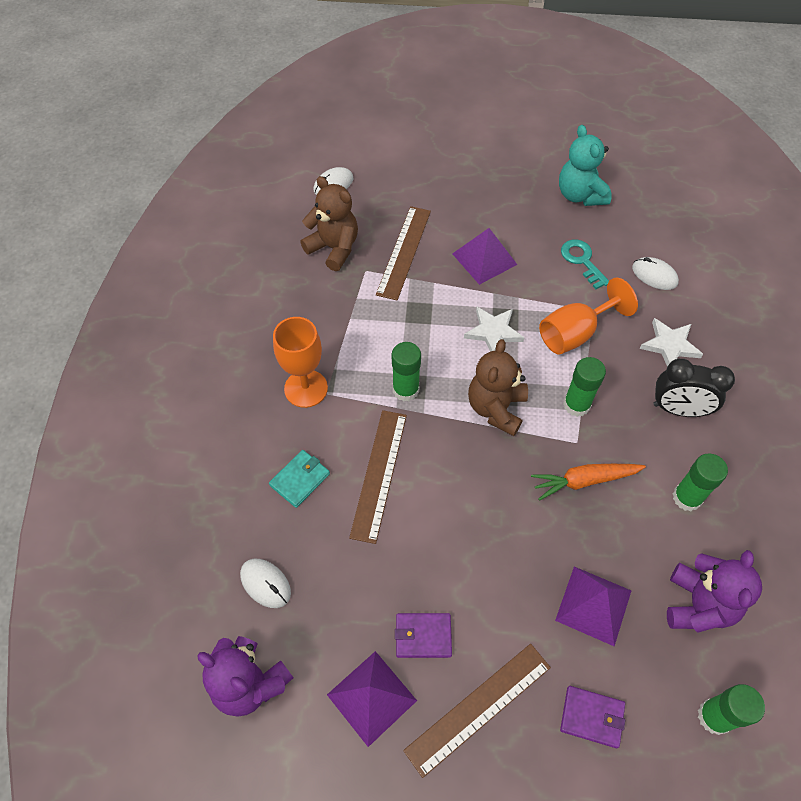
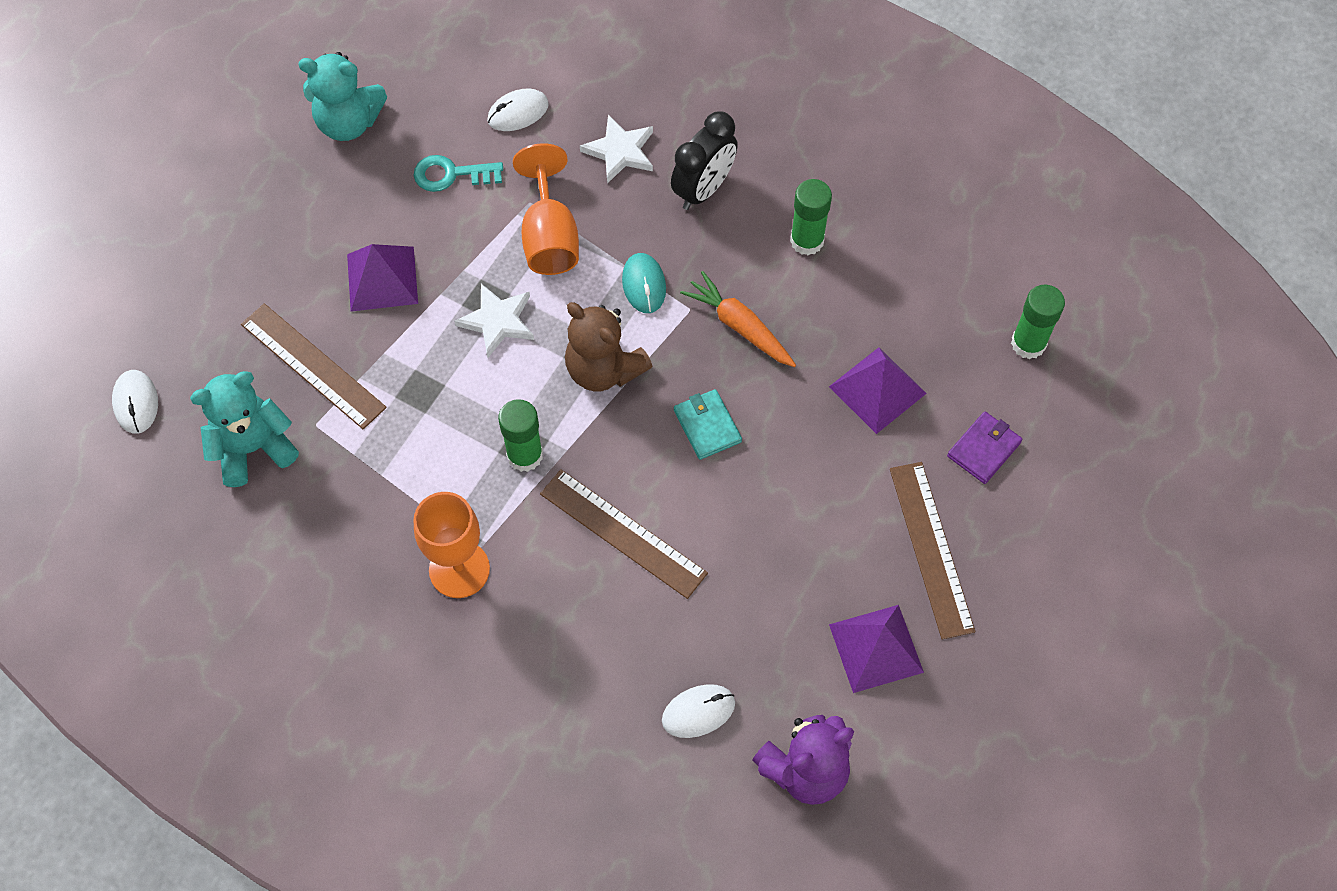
camera: 65 degrees left, 5 degrees up
turquoise wallet [269,450,330,508] -> turquoise wallet moved to [674,389,742,460]
brown teddy bear [300,176,358,271] -> turquoise teddy bear [190,371,299,487]
purple wallet [395,613,452,658] -> none
orange carrot [531,464,646,501] -> orange carrot turned 120 degrees clockwise [680,271,796,367]
green glue stick [563,357,606,417] -> turquoise mouse [622,253,666,313]
purple teddy bear [667,550,762,633] -> none

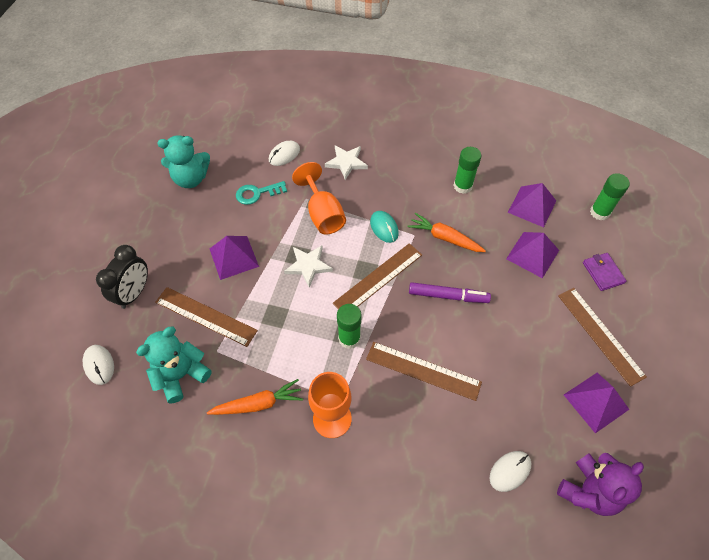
camera: 15 degrees left, 5 degrees down
brown teddy bear [565,302,652,392] -> brown ruler [333,243,422,309]
black clock [671,111,738,210] -> black clock moved to [96,245,148,309]
turquoise wallet [674,389,742,460] -> purple marker [409,282,491,303]
purple wallet [947,411,1023,484] -> purple wallet turned 45 degrees counterclockwise [583,253,627,291]
none -> orange carrot [207,379,303,415]
none -> purple pyramid [508,183,556,227]

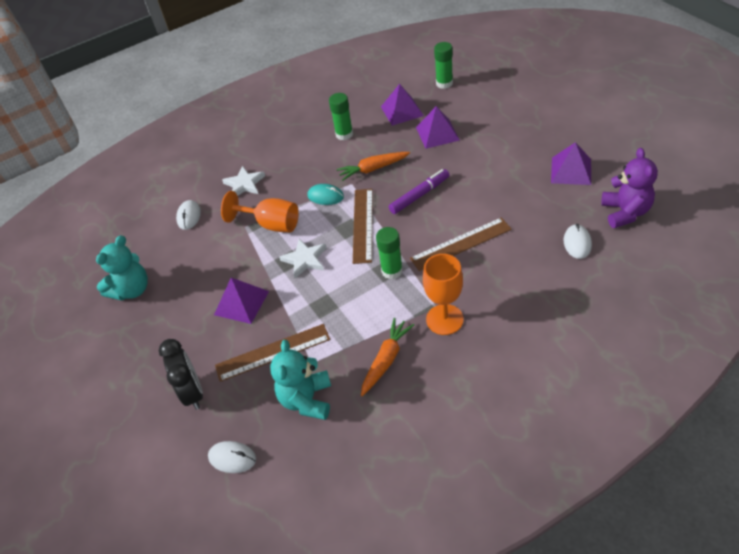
camera: 40 degrees left, 10 degrees down
turquoise key [236,181,287,205] -> none
brown ruler [558,288,647,387] -> none
purple wallet [583,253,627,291] -> none

